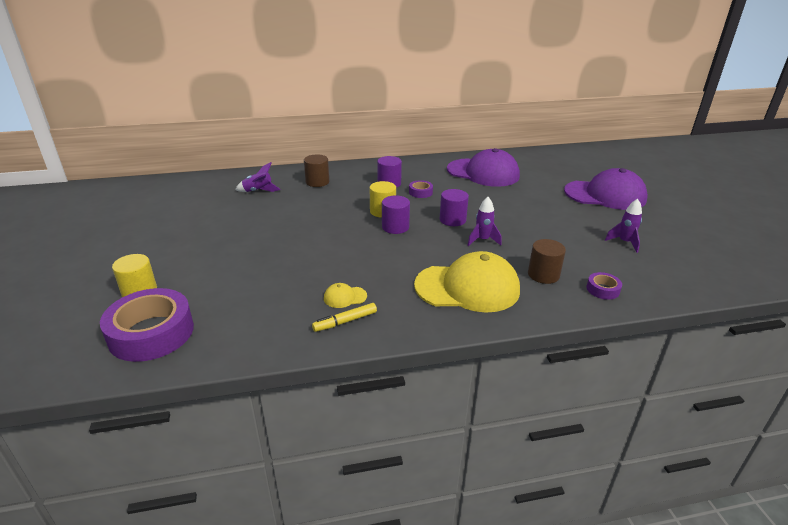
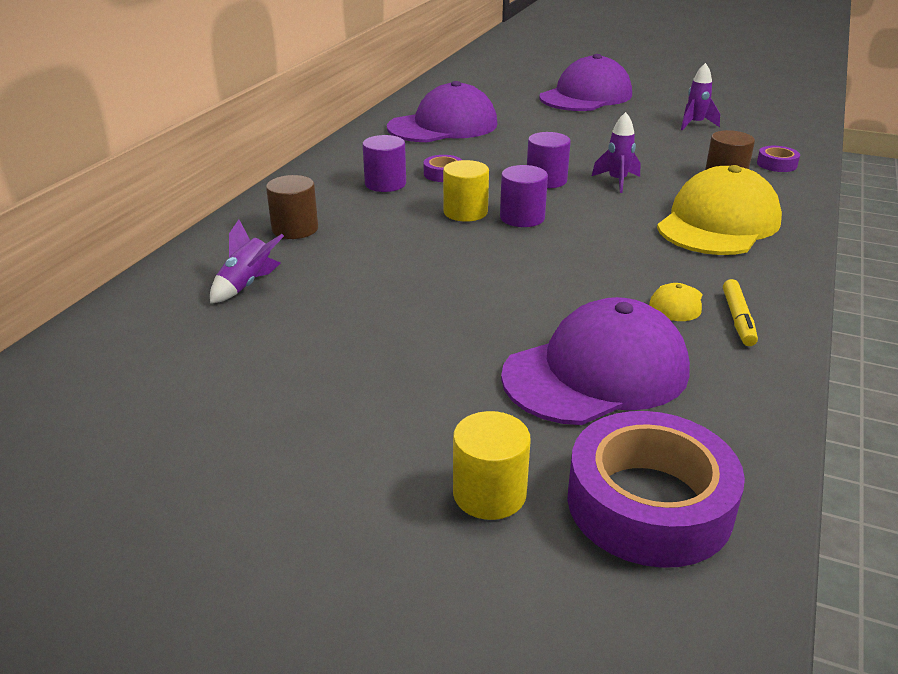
camera: 55 degrees left, 0 degrees up
none -> purple cap [501,297,690,425]

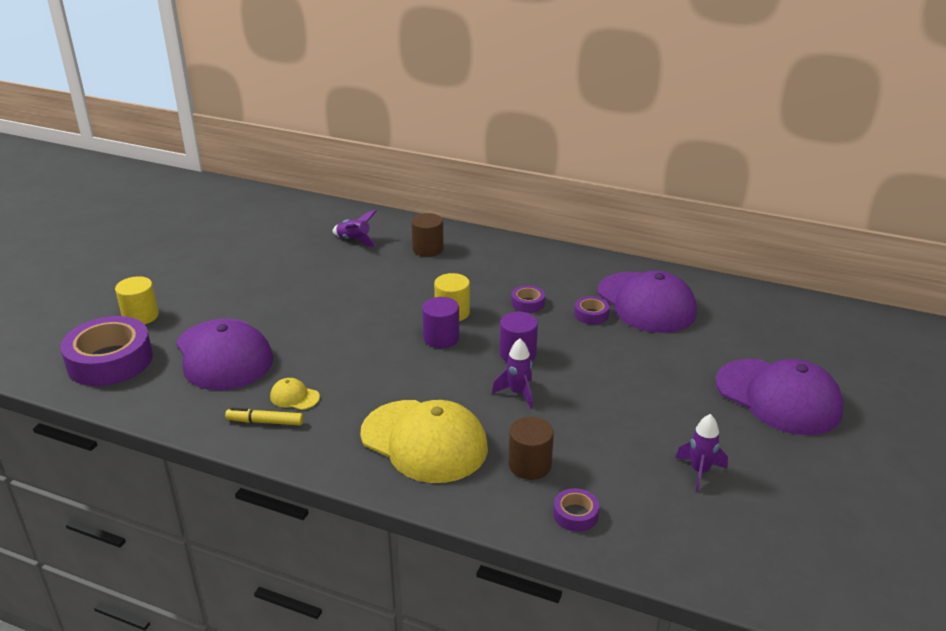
camera: 90 degrees right, 0 degrees up
purple cylinder [362,135,406,192] -> none
none -> purple tape [574,296,609,324]

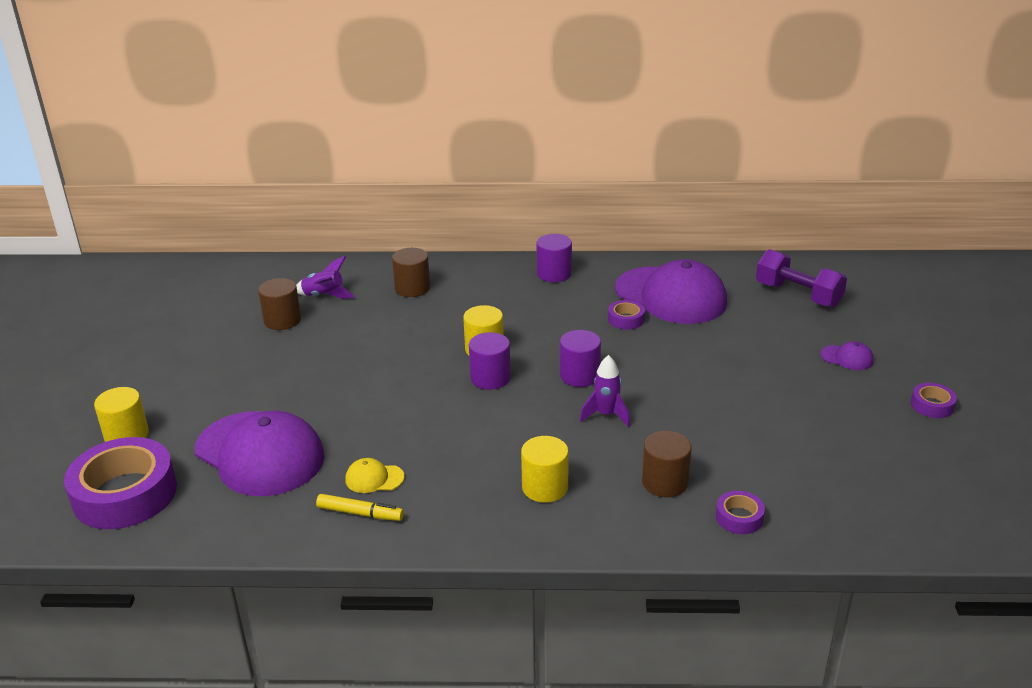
camera: 20 degrees left, 0 degrees up
yellow marker [225,408,304,426] -> yellow marker turned 150 degrees counterclockwise [316,494,404,521]
yellow cap [360,400,488,483] -> yellow cylinder [521,436,569,503]
purple tape [511,285,545,313] -> purple tape moved to [911,383,957,418]
purple rocket [676,414,728,492] -> none
purple cap [715,359,844,435] -> purple cap [821,341,874,370], size x0.40
none -> brown cylinder [258,278,301,330]
none -> purple cylinder [537,234,572,282]
none -> purple dumbbell [756,249,847,308]

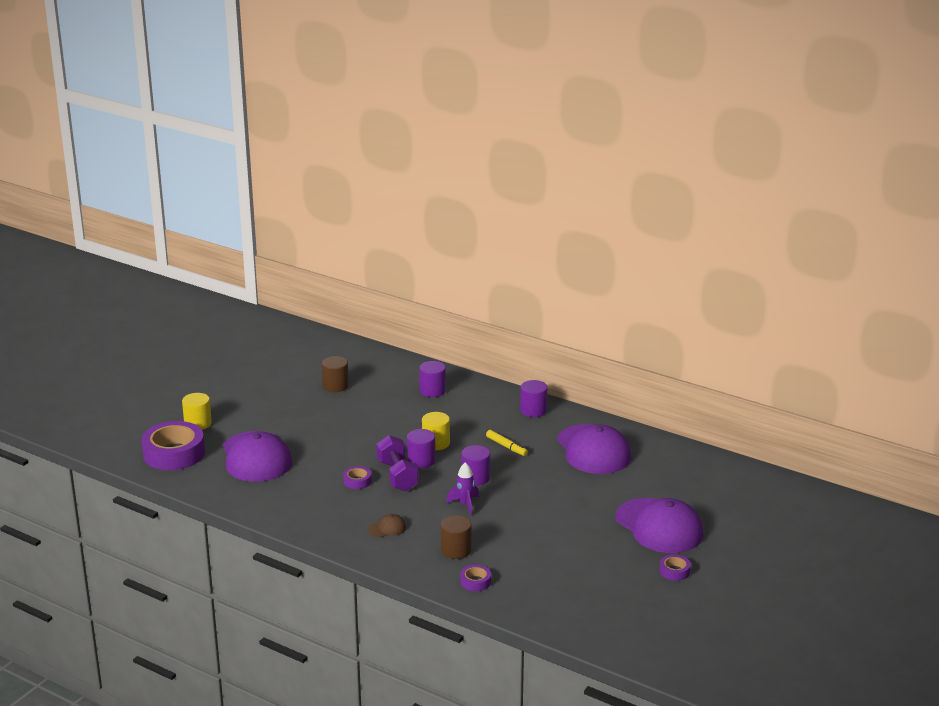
camera: 30 degrees right, 5 degrees down
purple rocket [296,256,355,299] -> none
yellow marker [316,494,404,521] -> yellow marker moved to [486,430,528,456]
yellow cap [345,458,404,493] -> none
brown cylinder [392,248,430,297] -> purple cylinder [419,361,446,397]
yellow cylinder [521,436,569,503] -> brown cap [368,514,406,537]
purple tape [608,300,645,330] -> purple tape moved to [343,466,372,489]
purple dumbbell [756,249,847,308] -> purple dumbbell moved to [376,435,419,491]
purple cap [821,341,874,370] -> purple cap [615,498,704,553], size x2.49

